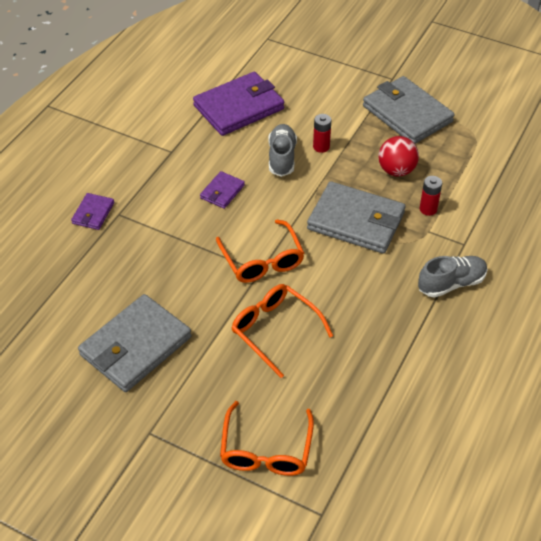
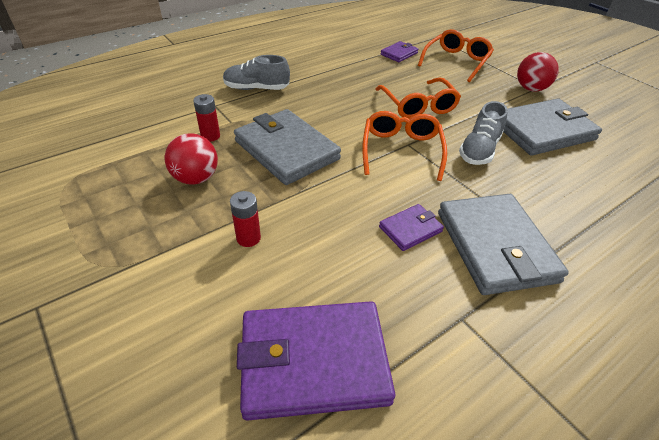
camera: 155 degrees left, 5 degrees down
purple wallet [71,193,114,230] -> purple wallet moved to [381,41,419,62]
grey shoe [268,124,297,177] -> grey shoe moved to [459,101,508,165]
grey wallet [363,76,455,144] -> grey wallet moved to [438,194,569,295]
none -> red ball [517,52,559,91]

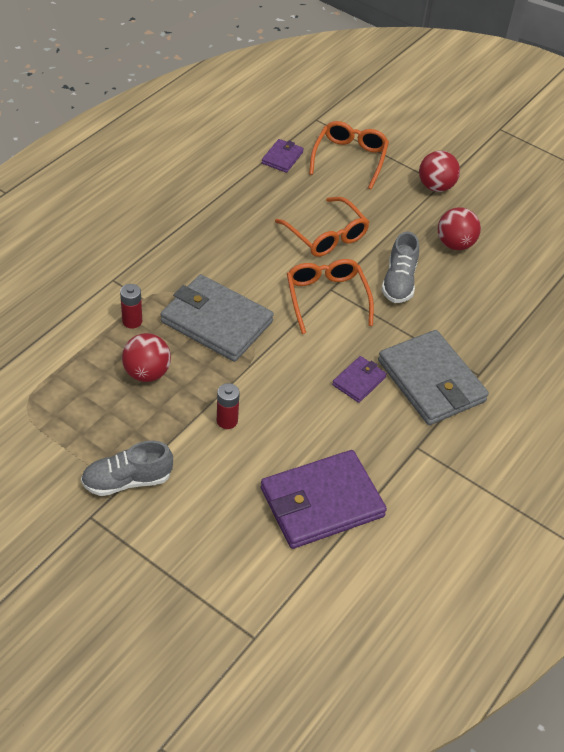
camera: 20 degrees left, 5 degrees up
grey shoe [223,55,290,90] -> grey shoe moved to [81,440,173,496]
grey wallet [503,99,602,156] -> red ball [438,207,481,250]

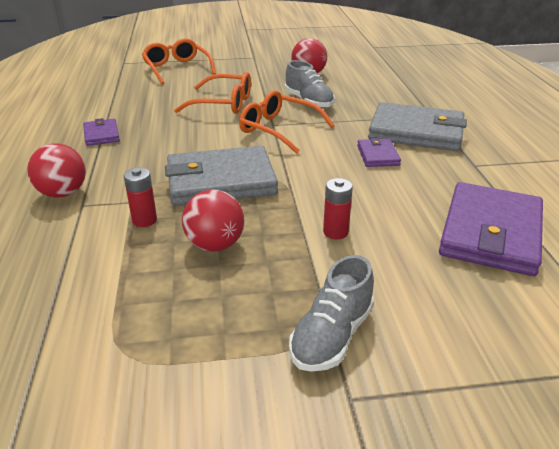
camera: 40 degrees left, 15 degrees down
purple wallet [262,139,304,173] -> purple wallet moved to [83,118,120,146]
red ball [419,151,460,192] -> red ball moved to [27,143,86,198]

